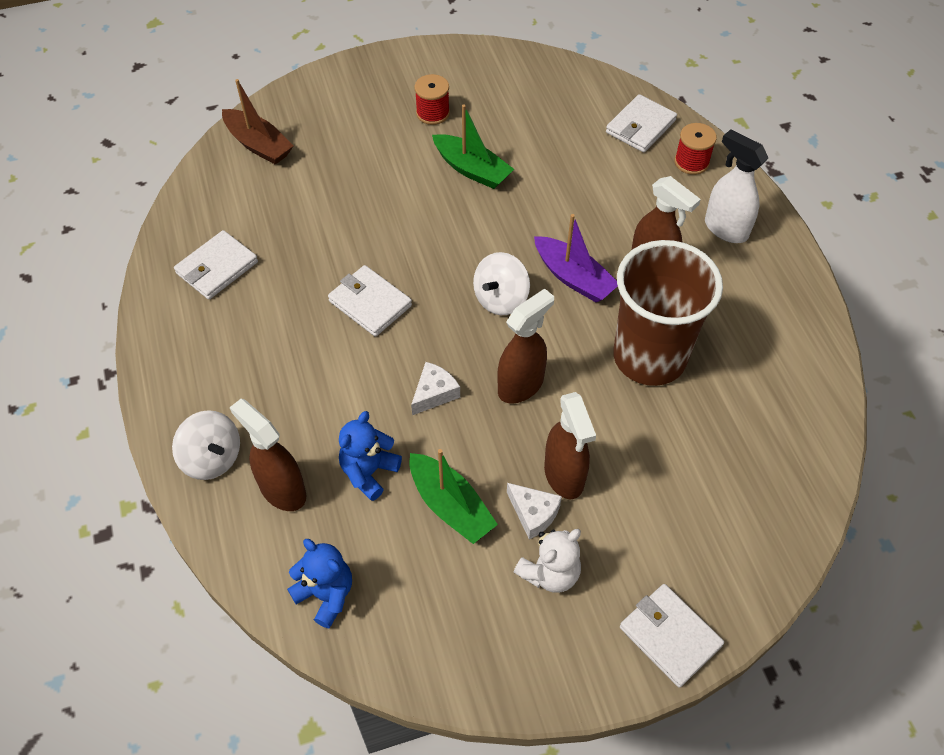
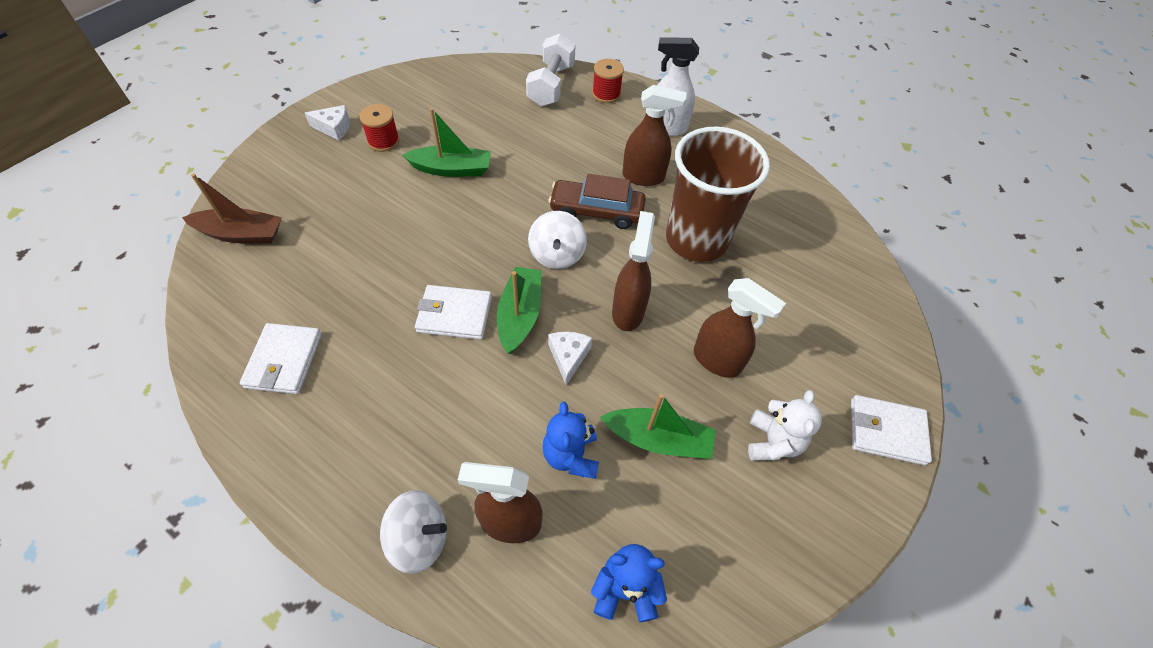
camera: 40 degrees left, 0 degrees up
white cheese [507,483,562,539] -> white cheese moved to [305,105,350,141]
purple boat [534,214,618,302] -> brown car [548,174,646,229]
white wallet [606,94,677,153] -> white dumbbell [526,33,576,106]
none -> green boat [497,267,542,354]

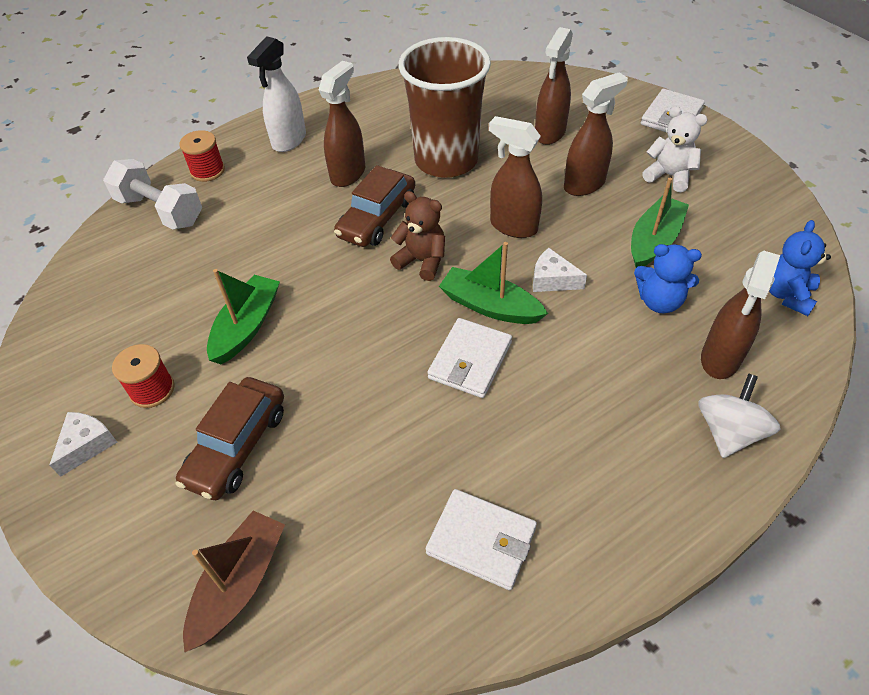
camera: 65 degrees left, 5 degrees down
white spinning top [528,211,587,269] -> brown teddy bear [390,191,445,281]
none -> brown car [175,377,284,500]
none -> brown spray bottle [535,27,573,145]

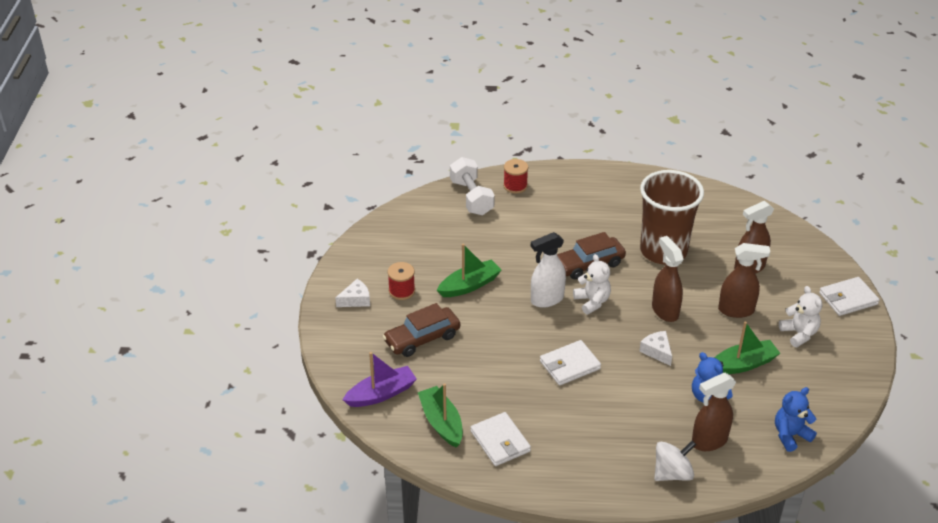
camera: 35 degrees right, 10 degrees down
brown boat [183,511,285,652] -> purple boat [343,352,417,407]
white spray bottle [247,36,306,152] -> white spray bottle moved to [531,232,566,308]
brown spray bottle [319,61,365,187] -> none
brown teddy bear [390,191,445,281] -> white teddy bear [573,254,611,314]
green boat [439,242,548,324] -> green boat moved to [418,383,463,448]

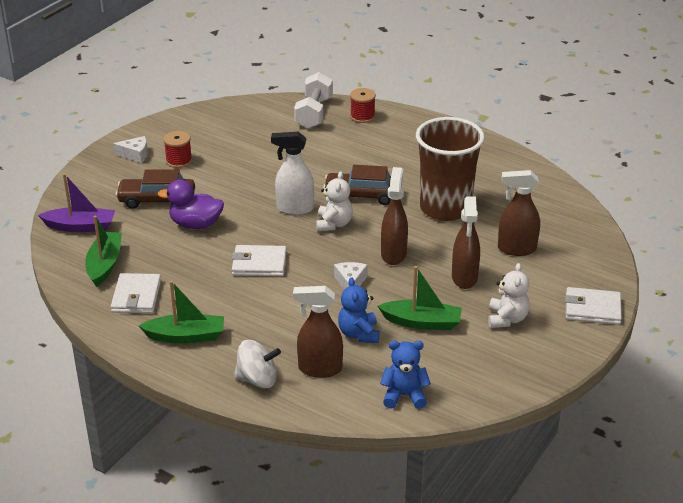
camera: 30 degrees right, 5 degrees down
green boat [437,244,502,297] -> green boat moved to [139,281,224,343]
brown spray bottle [718,243,770,318] -> brown spray bottle turned 60 degrees clockwise [452,196,480,289]
none -> purple duck [158,180,224,229]

